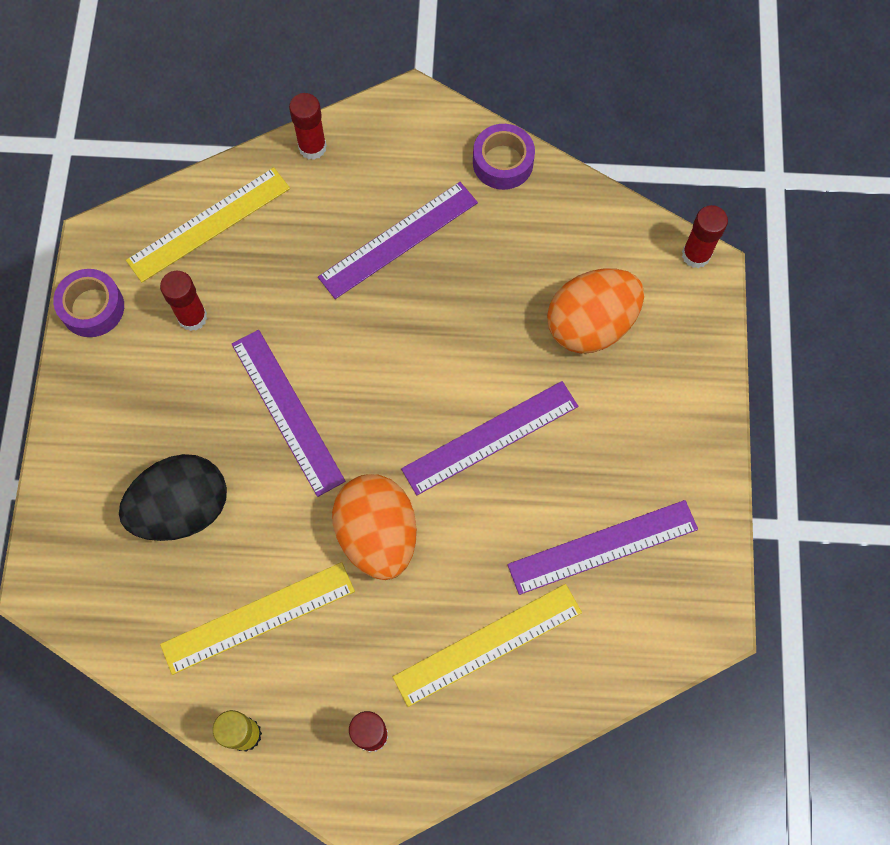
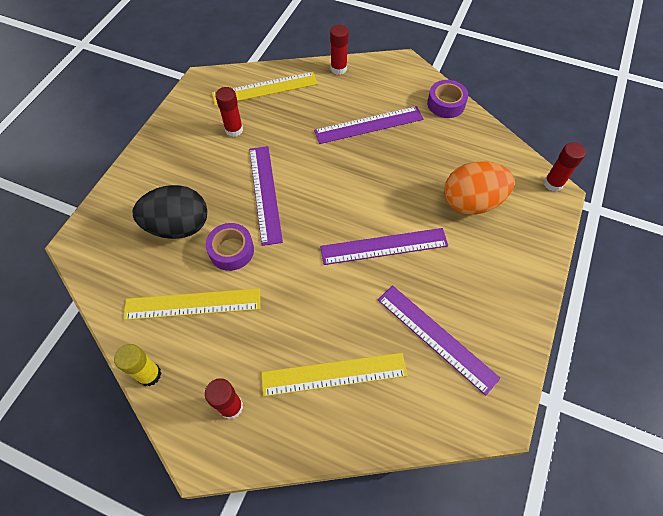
camera: 20 degrees right, 10 degrees down
purple tape [53,269,124,337] -> purple tape moved to [206,223,254,271]
orange egg [332,474,417,580] -> none
purple ruler [507,500,698,595] -> purple ruler turned 45 degrees clockwise [378,285,501,396]

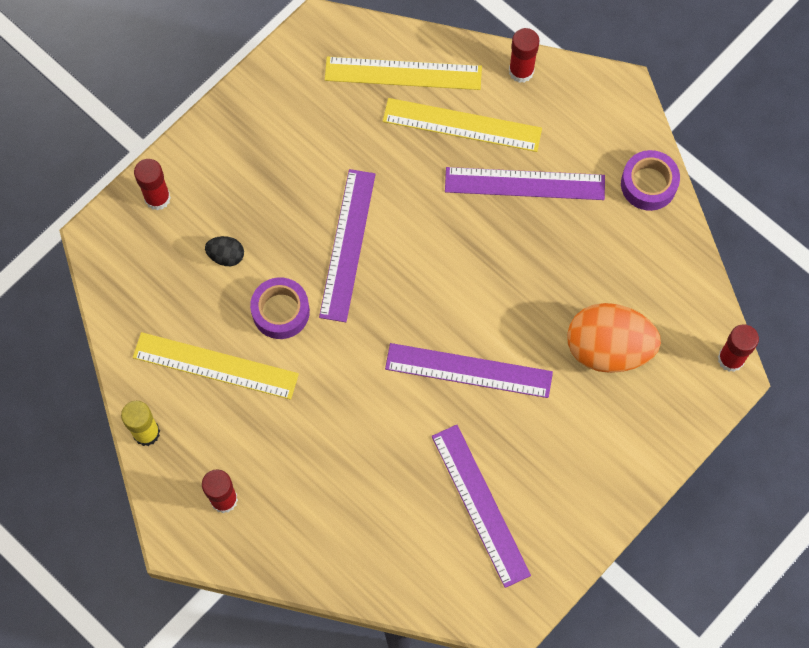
camera: 20 degrees right, 10 degrees up
black egg [133,185,207,239] -> black egg [205,236,244,266], size x0.44
red glue stick [215,87,243,137] -> red glue stick moved to [134,159,171,211]
yellow ruler [261,353,407,397] -> yellow ruler moved to [383,98,542,152]

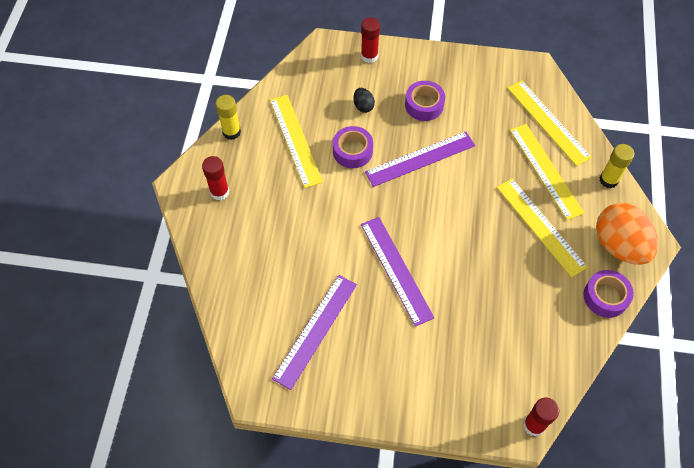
camera: 55 degrees right, 10 degrees down
purple ruler [445,167,605,200] -> yellow ruler [496,178,588,277]
red glue stick [509,28,539,83] -> yellow glue stick [599,144,634,188]
orange egg [567,303,661,373] -> orange egg moved to [596,203,658,265]
none -> purple tape [405,81,445,121]

